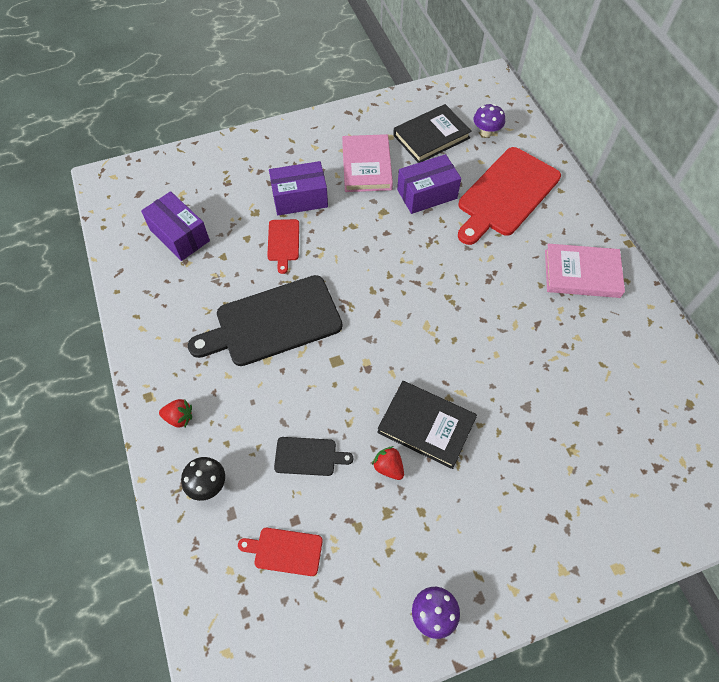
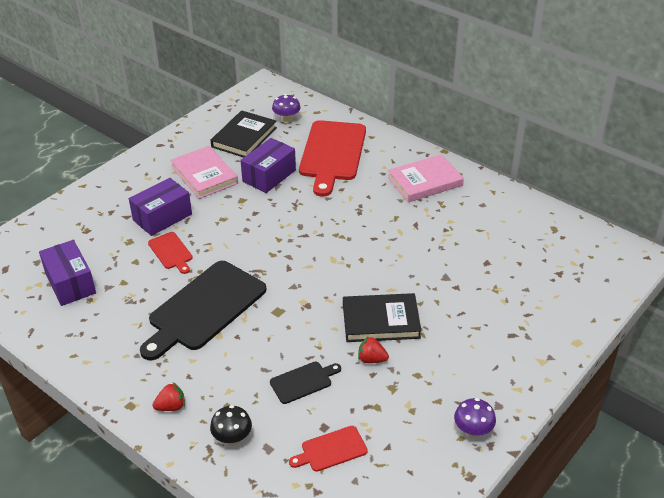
camera: 30 degrees left, 20 degrees down
purple box [141,191,210,261] -> purple box turned 45 degrees clockwise [39,240,96,306]

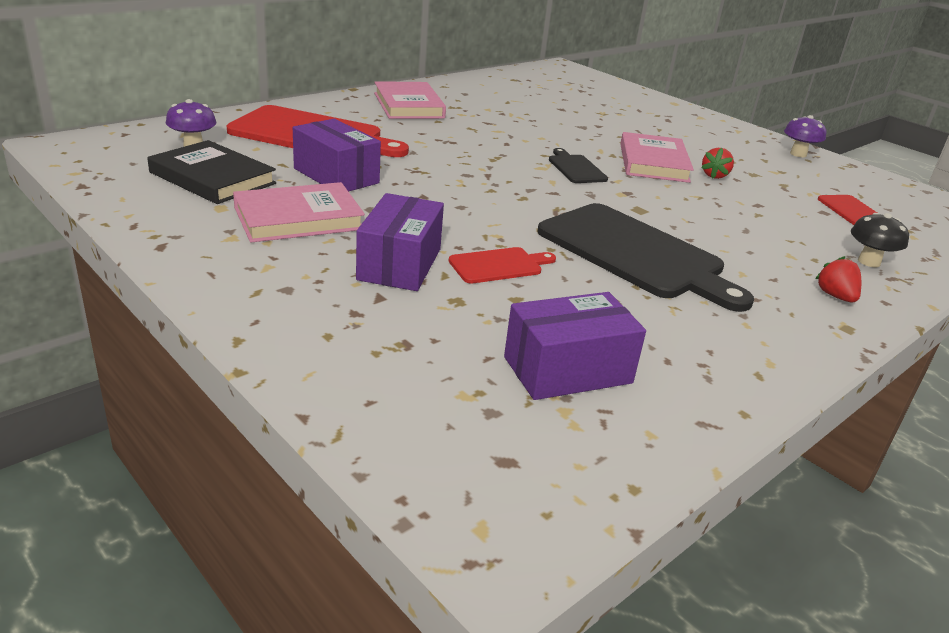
camera: 85 degrees left, 10 degrees down
purple box [129,178,192,236] -> purple box turned 45 degrees clockwise [356,193,444,291]
black cutting board [270,362,341,404] -> black cutting board moved to [549,148,608,183]
black book [343,293,421,342] -> pink book [620,132,694,183]

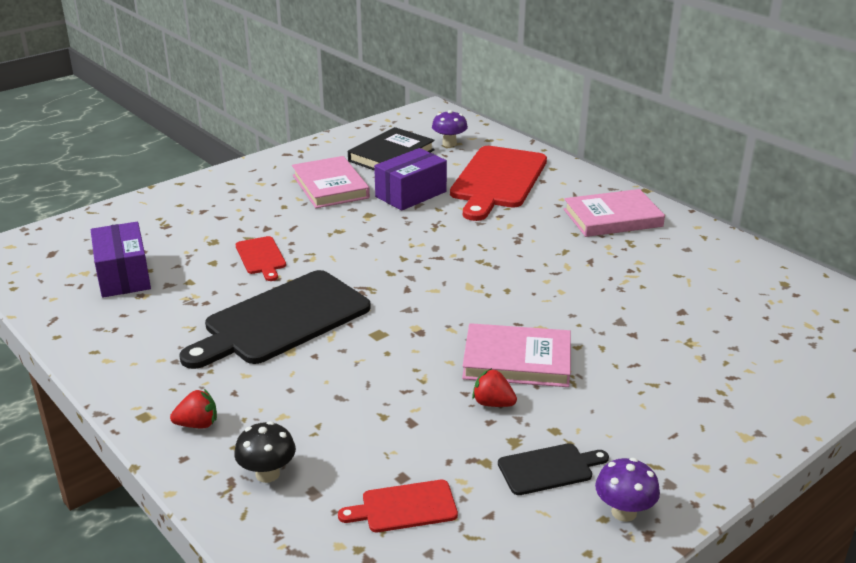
camera: 95 degrees right, 0 degrees up
purple box [356,193,444,291] -> none
black cutting board [549,148,608,183] -> black cutting board moved to [498,443,609,495]

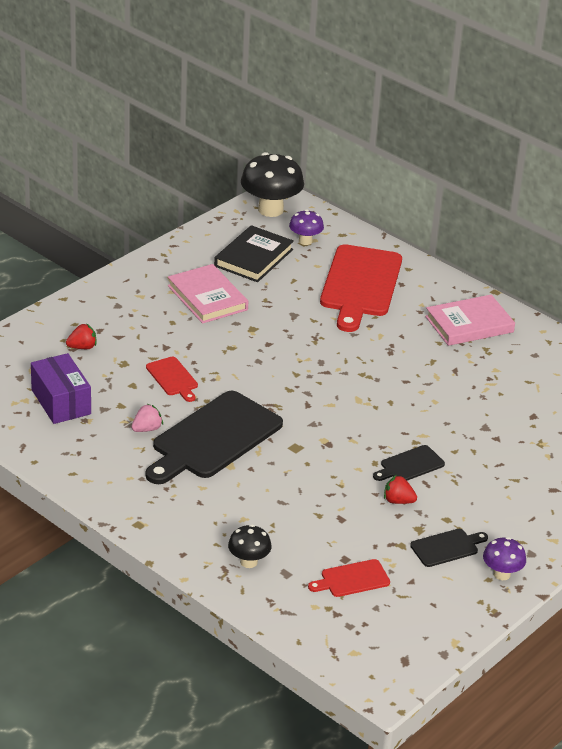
camera: 10 degrees left, 5 degrees up
red strawberry [170,389,217,428] -> red strawberry moved to [66,323,96,349]
purple box [374,148,447,211] -> none
pink book [462,323,571,387] -> black cutting board [373,445,445,481]
none -> pink strawberry [131,403,163,432]
none -> black mushroom [241,152,304,217]

